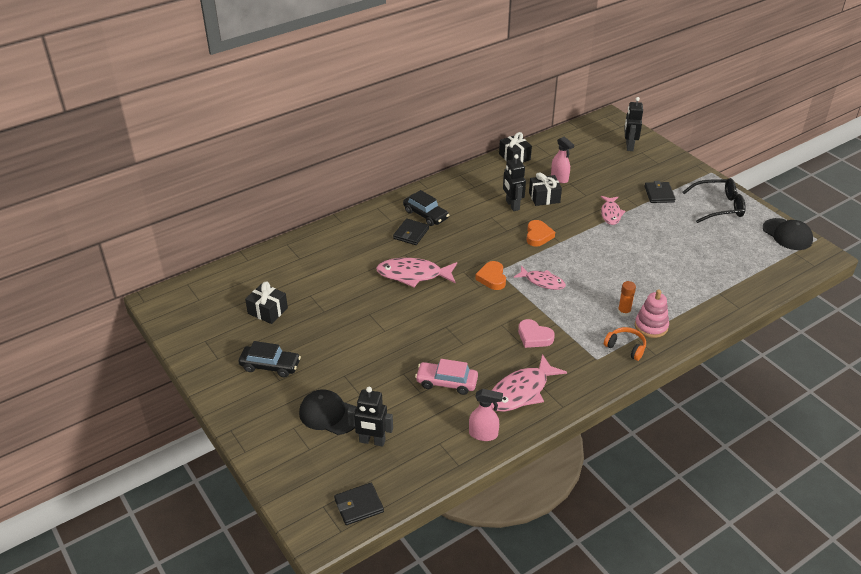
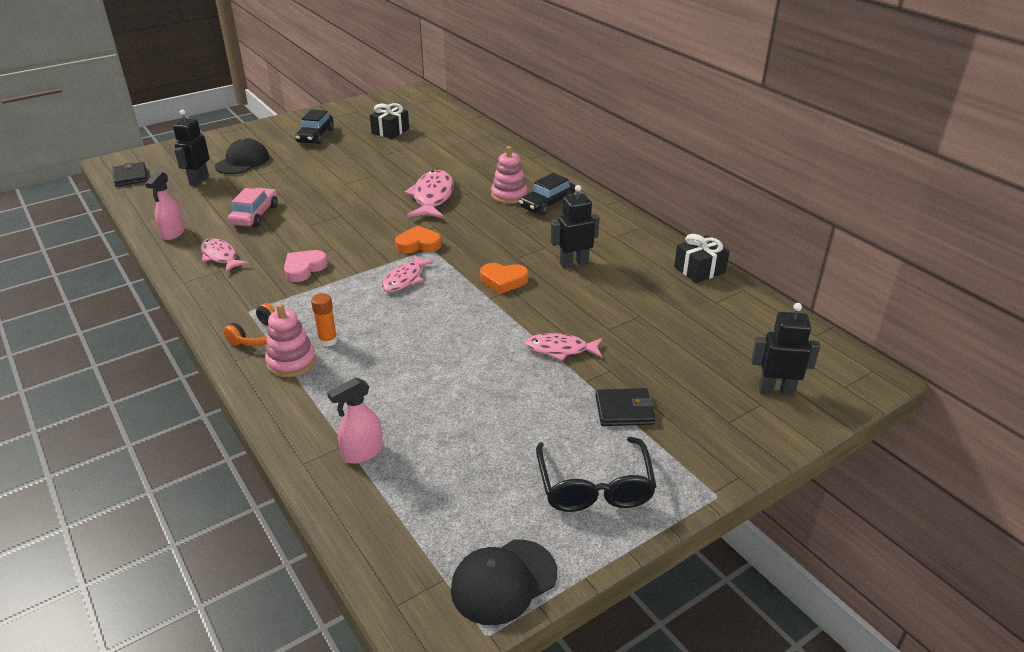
camera: 90 degrees right, 5 degrees down
black wallet [393,218,429,245] -> pink stacking toy [491,146,527,204]
pink fish [491,354,567,412] -> pink fish [201,238,249,273], size x0.64
black gift [529,172,562,206] -> none
pink spray bottle [551,136,574,183] -> pink spray bottle moved to [327,377,383,464]

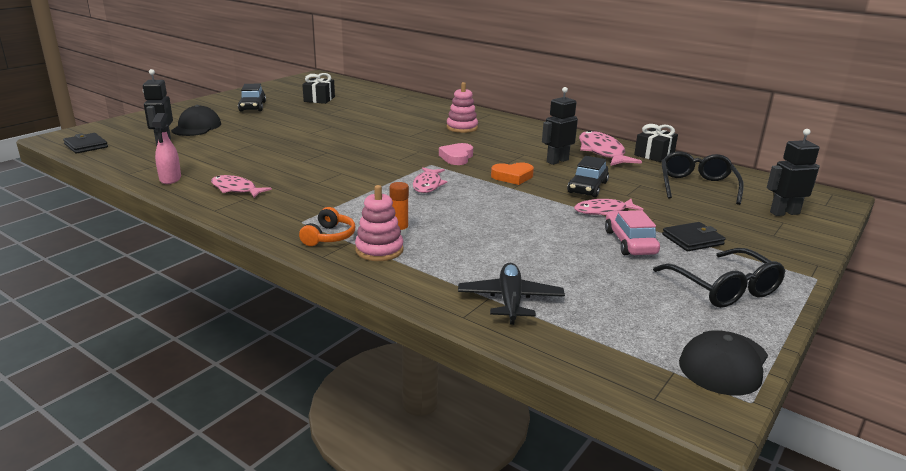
camera: 20 degrees left, 10 degrees down
pink car [228,188,278,227] -> pink car moved to [605,210,660,255]
pink heart [284,250,328,282] -> pink heart moved to [439,143,473,165]
pink spray bottle [327,377,383,464] -> black plane [458,263,565,325]
orange heart [395,225,442,253] -> none
pink fish [404,170,454,218] -> pink fish moved to [579,130,642,166]
black car [519,173,575,215] -> black car moved to [567,156,609,197]
none -> black glasses [662,151,744,205]

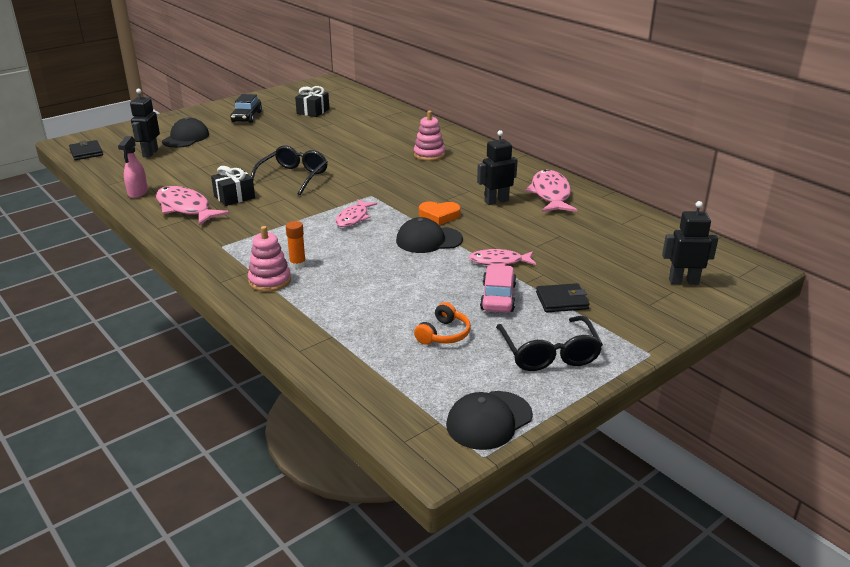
camera: 15 degrees right, 5 degrees up
pink fish [211,175,272,198] -> pink fish [156,186,229,225], size x1.57
orange headphones [299,207,355,246] -> orange headphones moved to [414,302,471,345]
pink heart [439,143,473,165] -> none
black plane [458,263,565,325] -> none
black car [567,156,609,197] -> none
black gift [634,124,678,162] -> black gift moved to [211,166,255,206]
black glasses [662,151,744,205] -> black glasses moved to [251,145,328,195]
none -> black cap [396,217,463,253]

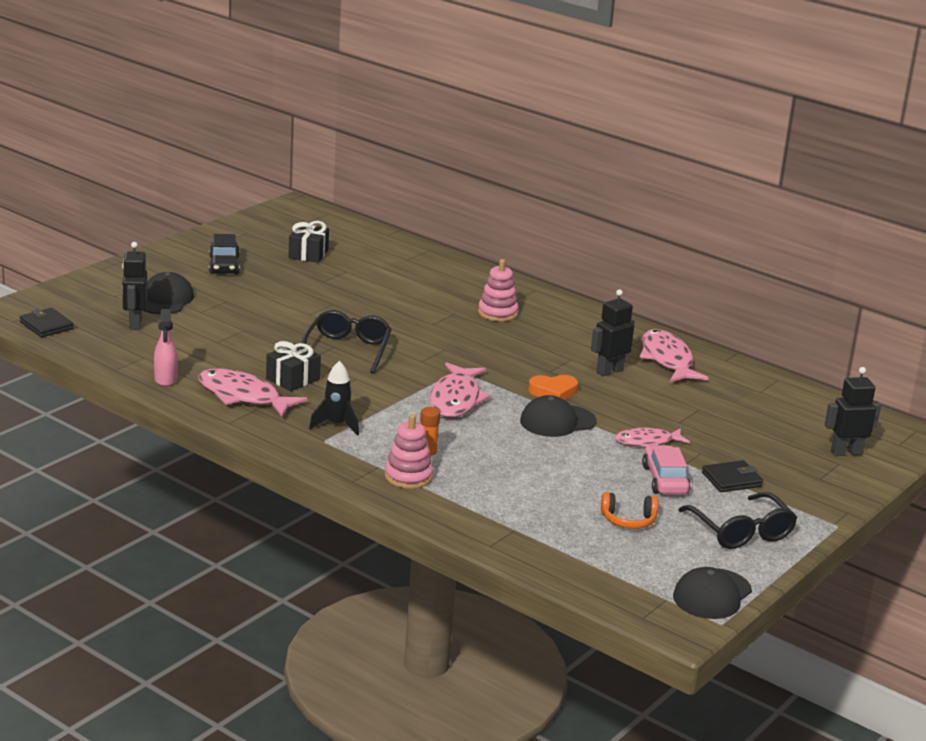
camera: 15 degrees left, 5 degrees down
pink fish [336,199,377,227] -> pink fish [430,362,491,417], size x1.57
orange headphones [414,302,471,345] -> orange headphones turned 75 degrees clockwise [601,492,658,529]
none -> black rocket [309,361,359,436]

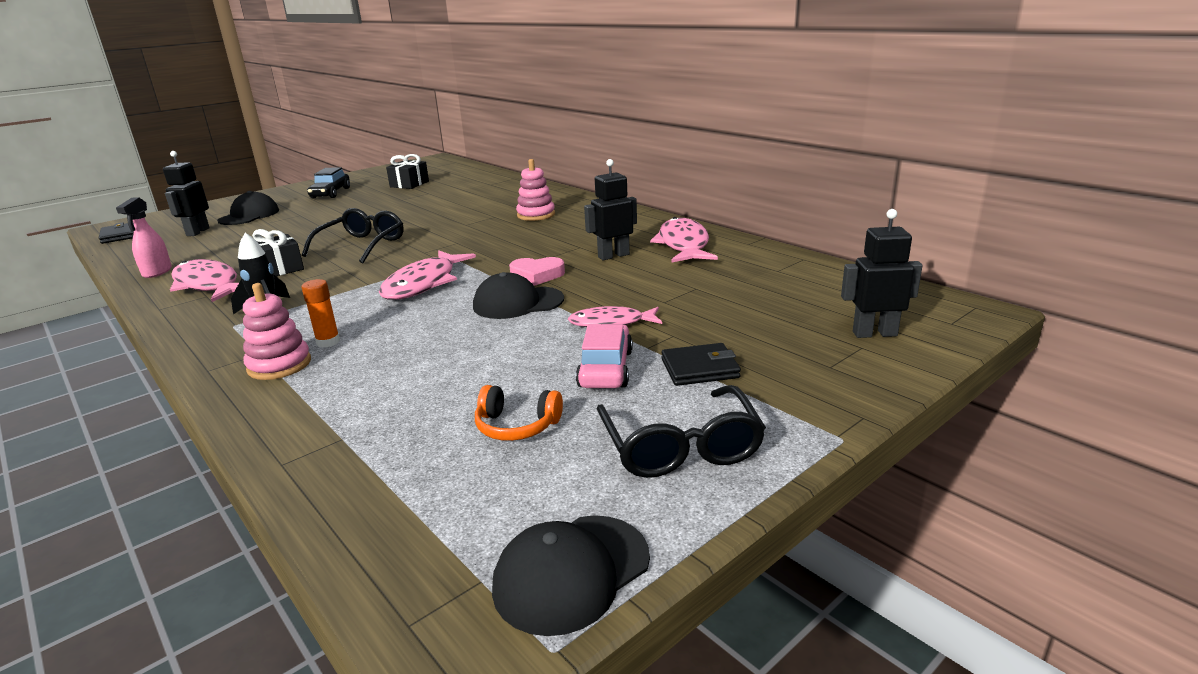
camera: 15 degrees right, 0 degrees up
orange heart [528,375,578,400] -> pink heart [509,257,565,286]

